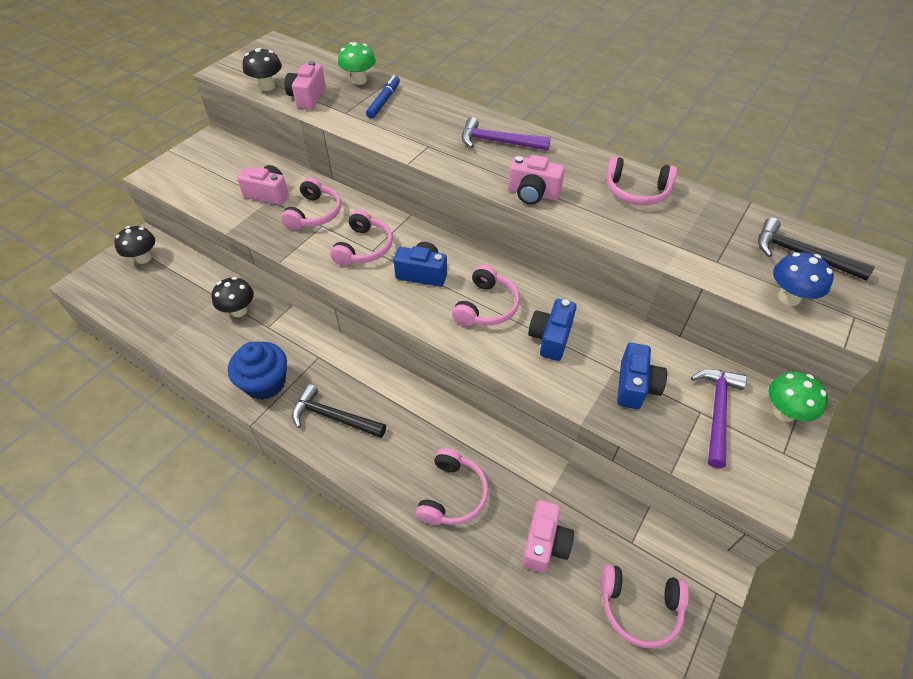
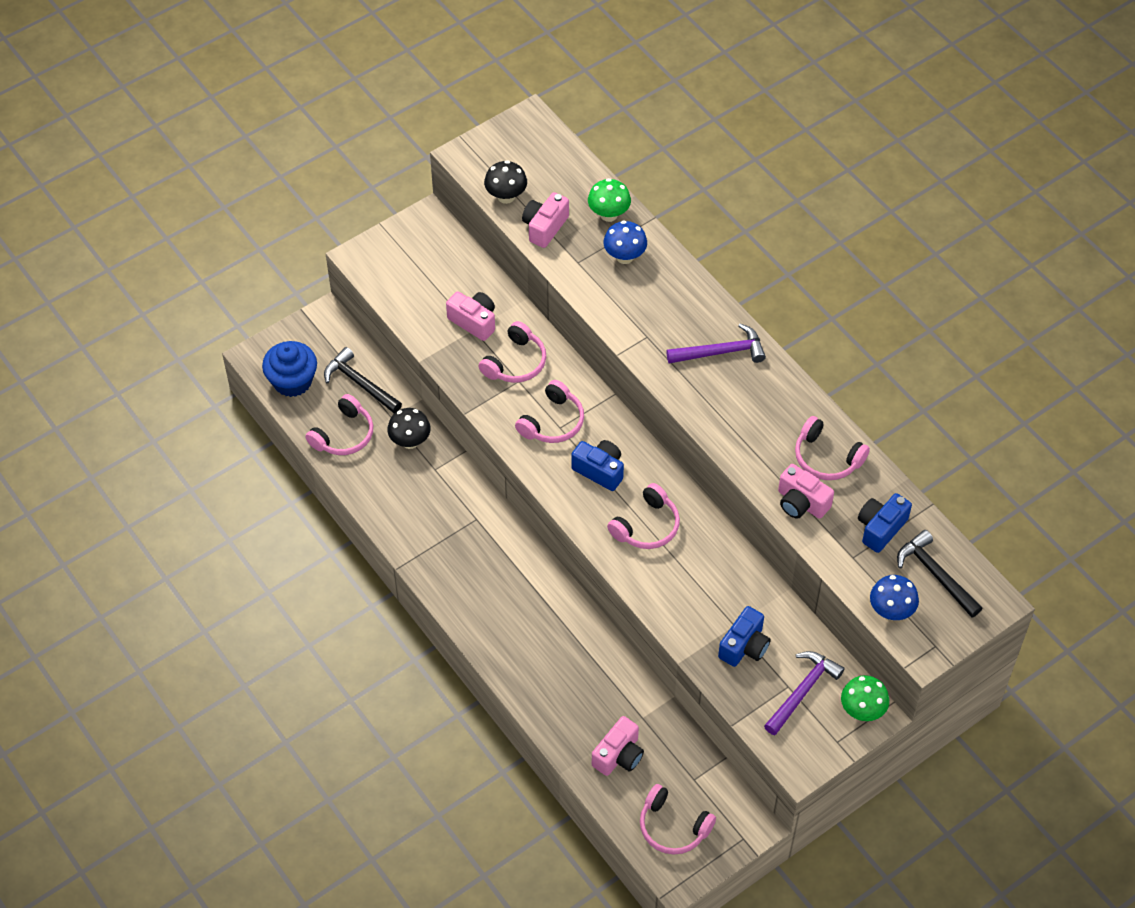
camera: 20 degrees right, 5 degrees up
black mushroom [114,226,155,264] -> none
blue cupcake [228,342,287,400] -> blue cupcake moved to [262,341,317,397]
black hammer [292,384,386,438] -> black hammer moved to [324,347,402,413]
blue marker [366,75,400,119] -> blue mushroom [604,221,647,264]
pink headphones [416,448,489,525] -> pink headphones moved to [305,394,373,455]
purple hammer [462,117,551,151] -> purple hammer turned 135 degrees clockwise [667,323,766,364]
pink camera [508,155,565,205] -> pink camera moved to [778,464,834,519]
blue camera [528,299,576,361] -> blue camera moved to [858,493,912,553]

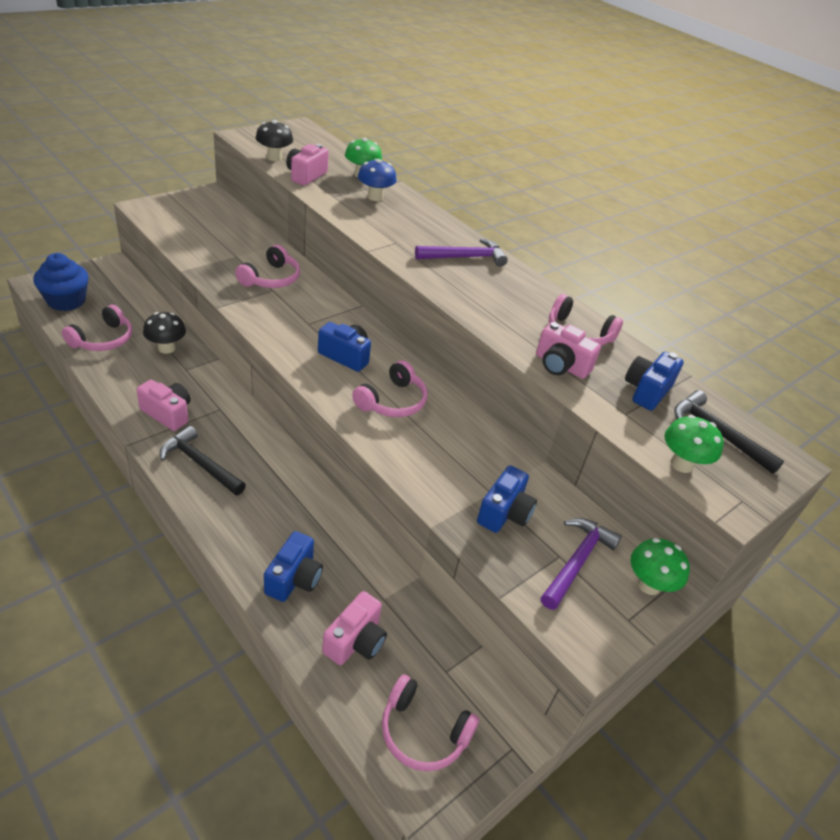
camera: 10 degrees left, 15 degrees down
black hammer [324,347,402,413] -> black hammer moved to [160,426,246,495]
pink camera [446,291,495,341] -> pink camera moved to [136,380,191,431]
pink headphones [515,380,584,443] -> none
blue mushroom [870,575,919,620] -> green mushroom [664,415,724,473]
none -> blue camera [264,531,323,602]

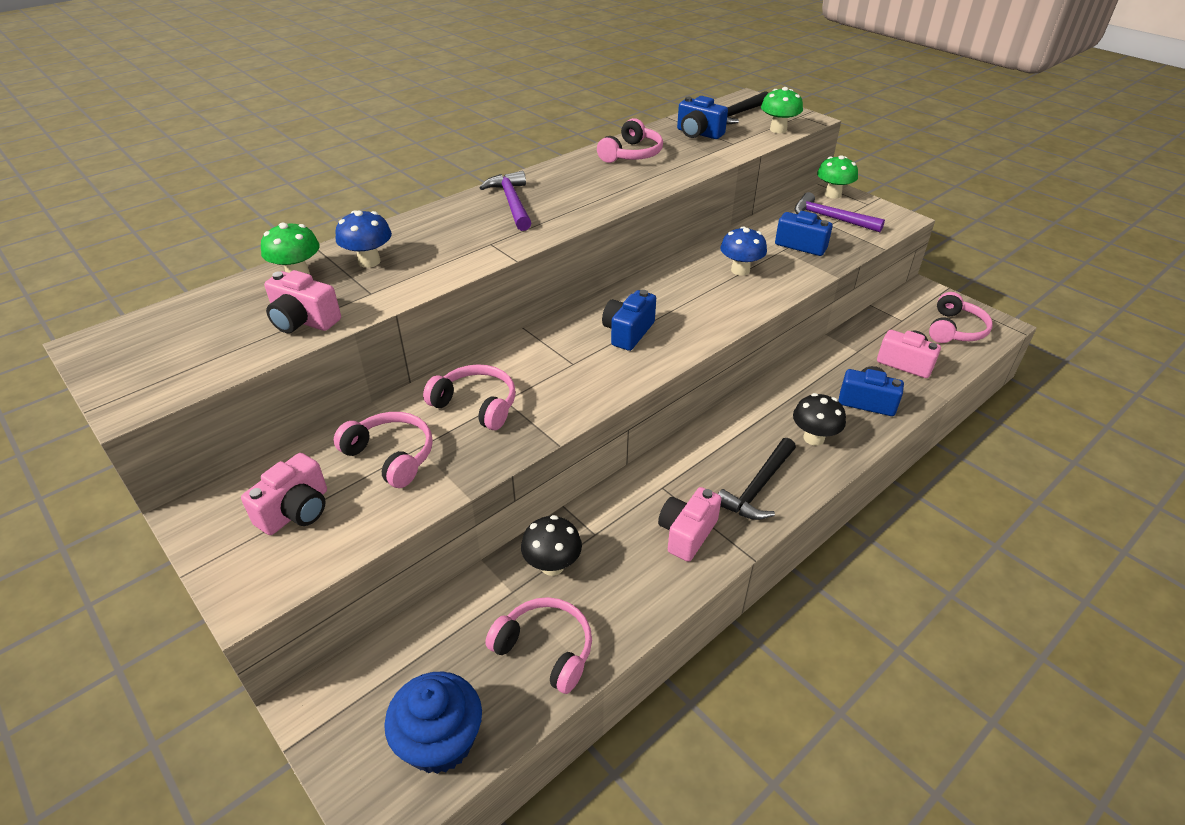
camera: 85 degrees left, 0 degrees up
black mushroom [256,120,293,161] -> black mushroom moved to [793,393,846,446]
pink headphones [352,360,427,417] -> pink headphones moved to [333,412,433,488]
pink camera [536,322,601,379] -> pink camera moved to [241,453,327,535]
none -> blue mushroom [720,226,767,276]

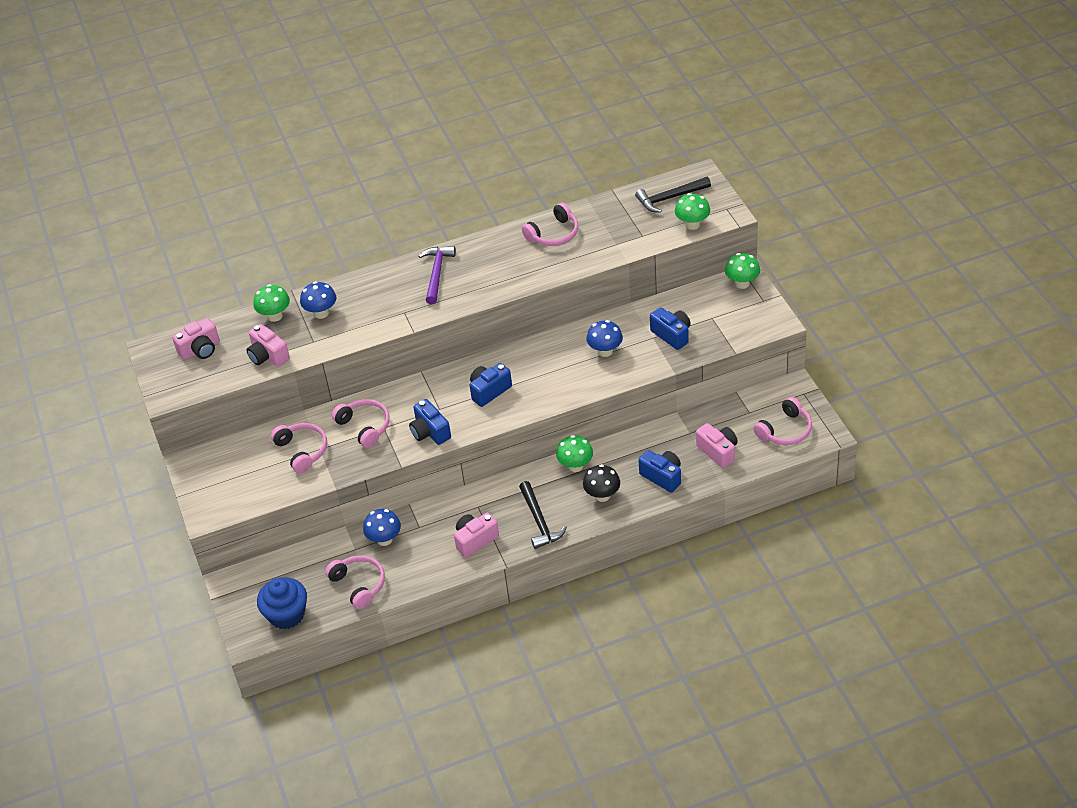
camera: 25 degrees right, 5 degrees up
pink camera [241,453,327,535] -> pink camera moved to [172,318,220,360]
black mushroom [521,515,582,576] -> blue mushroom [363,509,401,546]
blue camera [677,96,728,139] -> blue camera moved to [409,399,451,445]
black hammer [718,438,796,520] -> black hammer turned 75 degrees counterclockwise [519,481,567,549]
purple hammer [795,192,885,232] -> none
none -> green mushroom [556,435,593,472]

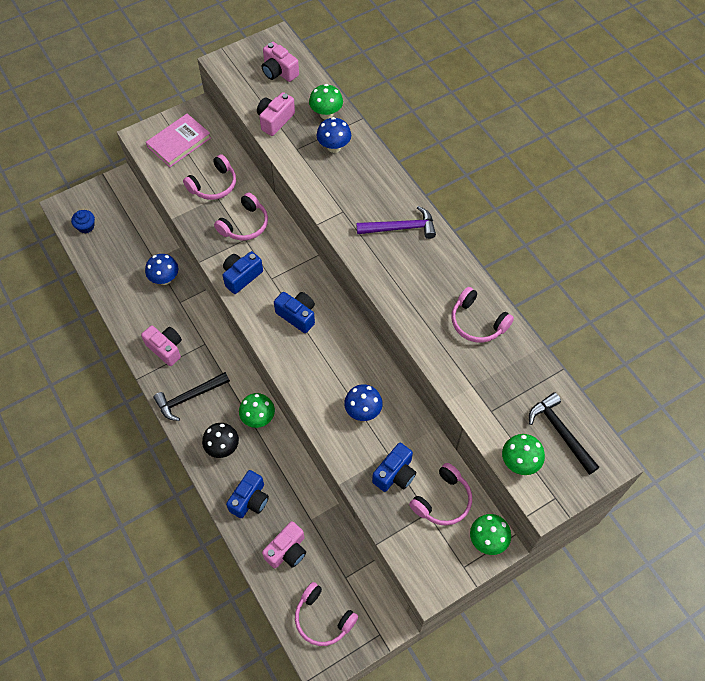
camera: 75 degrees right, 15 degrees up
blue cupcake [257,577,307,630] -> blue cupcake [71,210,95,233], size x0.56
pink headphones [325,555,385,609] -> pink headphones moved to [409,463,472,526]
none -> pink book [146,114,211,167]

